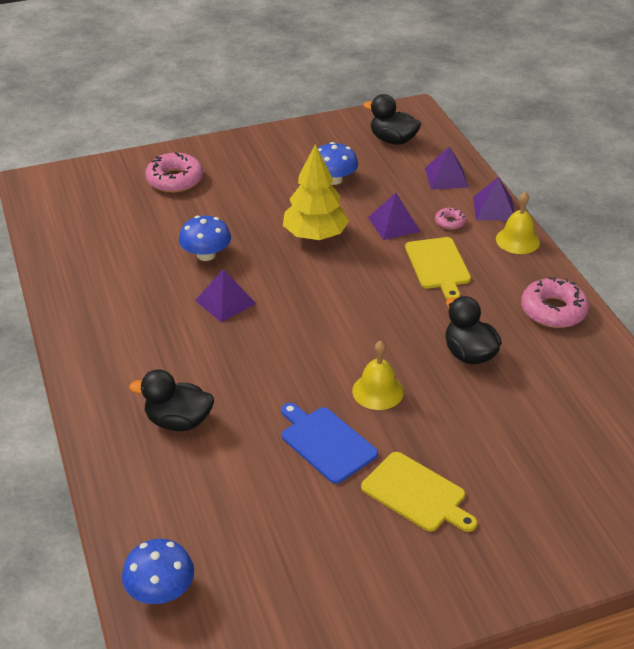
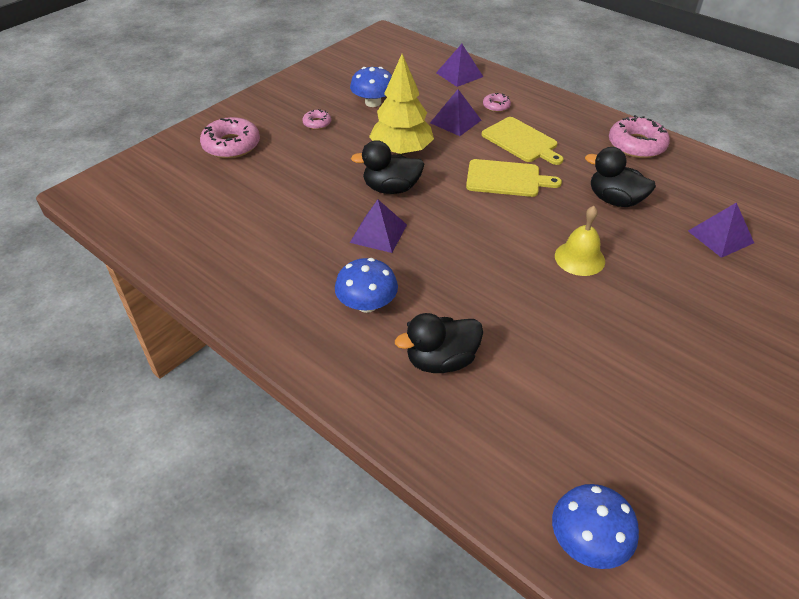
camera: 30 degrees left, 5 degrees up
blue mushroom [179,216,231,261] -> blue mushroom moved to [335,258,398,313]
blue cutting board [281,403,378,484] -> none
yellow cutting board [361,452,477,532] -> yellow cutting board moved to [466,159,562,197]
black duck [363,94,421,145] -> black duck moved to [351,140,424,194]
purple pyramid [473,177,514,221] -> purple pyramid moved to [688,202,754,258]
yellow bell [496,192,540,254] -> none
none -> pink donut [303,109,331,130]

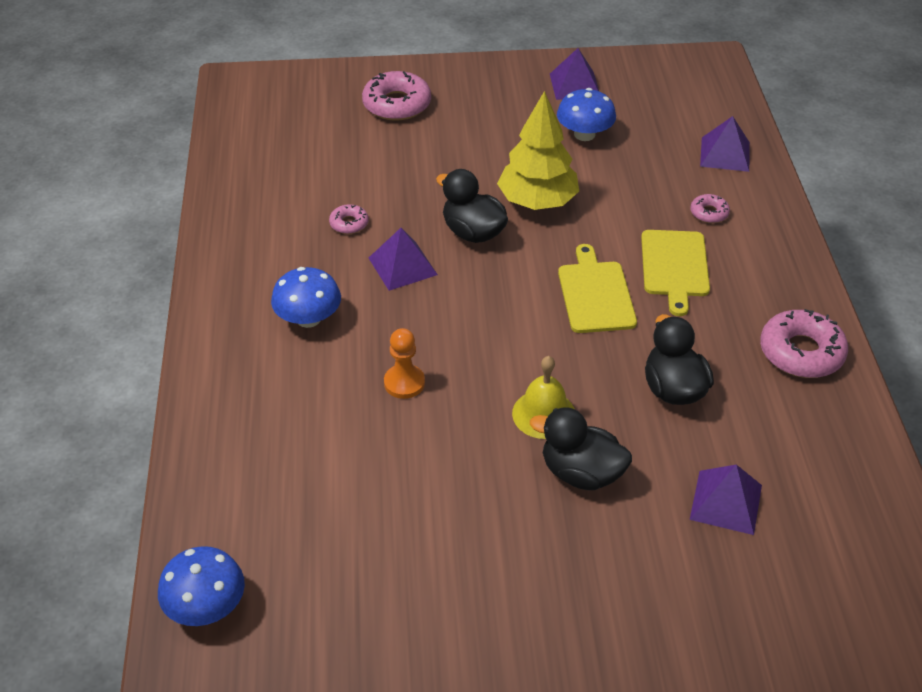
camera: 45 degrees right, 0 degrees up
pink donut [303,109,331,130] -> pink donut moved to [329,204,369,234]
black duck [395,313,483,373] -> black duck moved to [530,407,632,490]
purple pyramid [430,89,481,136] -> purple pyramid moved to [550,48,599,100]
yellow cutting board [466,159,562,197] -> yellow cutting board turned 150 degrees counterclockwise [558,244,637,333]
none -> orange pawn [384,328,425,399]

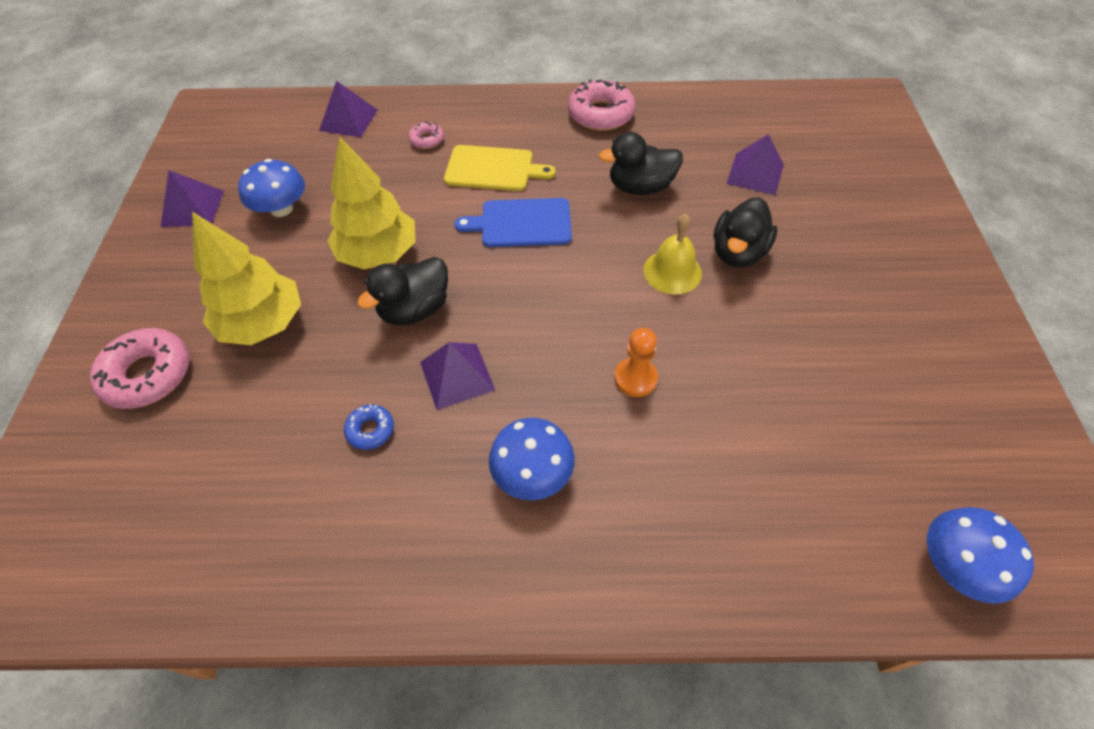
camera: 85 degrees left, 10 degrees up
pink donut [329,204,369,234] -> blue donut [344,404,394,450]
yellow cutting board [558,244,637,333] -> blue cutting board [454,198,572,247]
none -> yellow tree [192,212,301,345]

